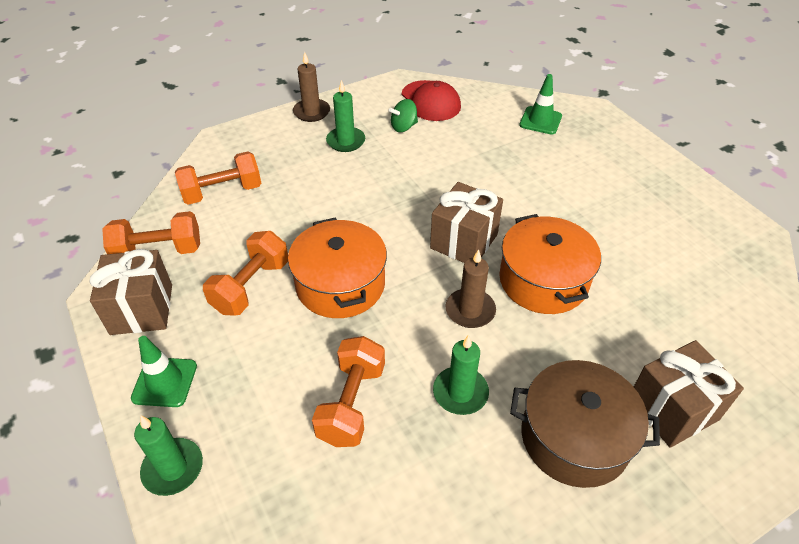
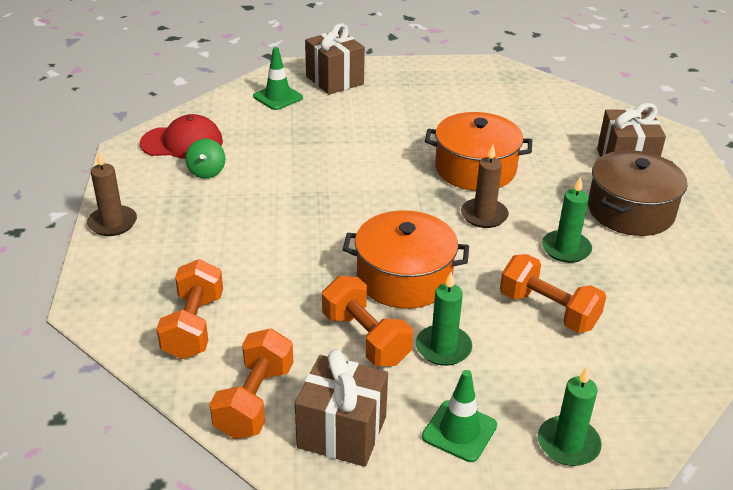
camera: 65 degrees left, 10 degrees down
green candle [326,80,365,152] -> green candle moved to [416,272,472,366]
brown gift [430,182,503,263] -> brown gift moved to [305,23,365,95]

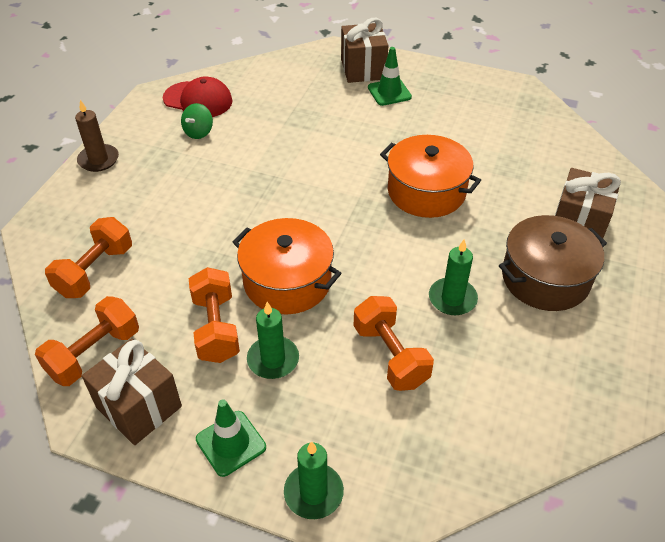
camera: 25 degrees right, 10 degrees up
green traffic cone [253,47,303,110] -> green traffic cone moved to [368,47,412,106]
brown candle [461,145,509,228] -> none

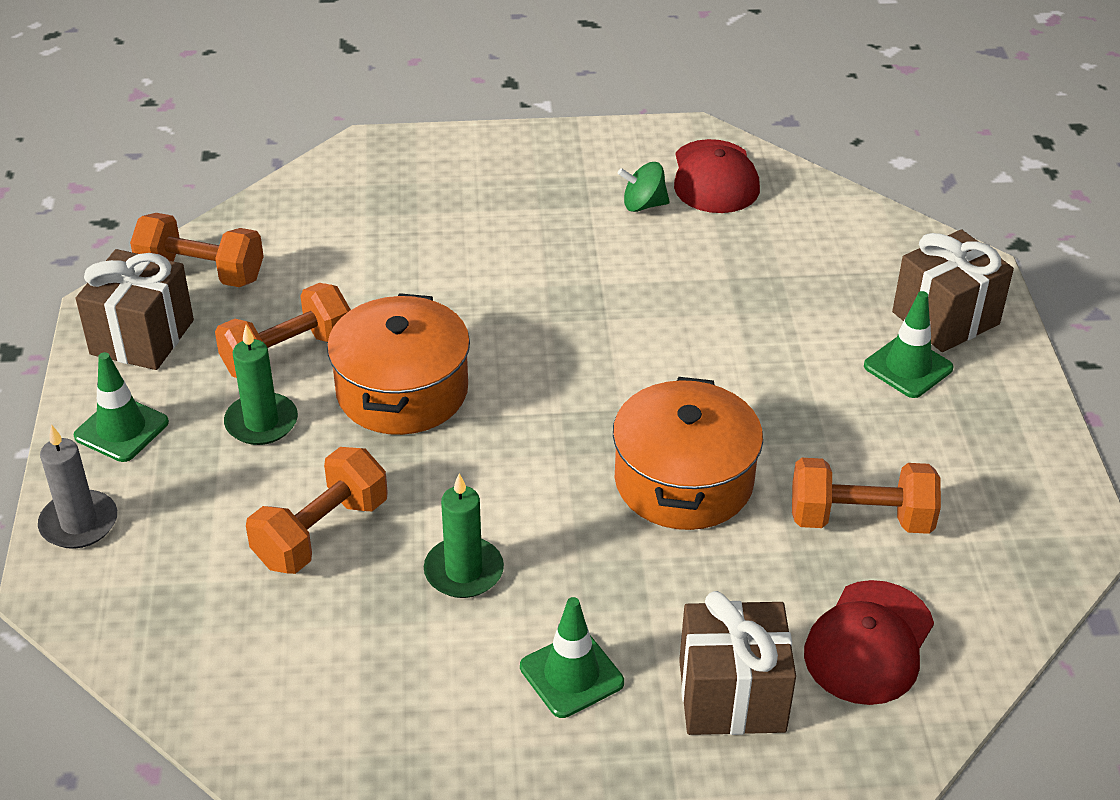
camera: 65 degrees right, 5 degrees down
orange dumbbell [45,217,132,298] -> orange dumbbell moved to [792,458,941,534]
brown candle [75,100,119,172] -> none
green candle [284,441,344,519] -> grey candle [38,425,117,549]
brown pot [499,215,607,311] -> green traffic cone [520,597,624,718]
none -> red cap [804,580,934,705]

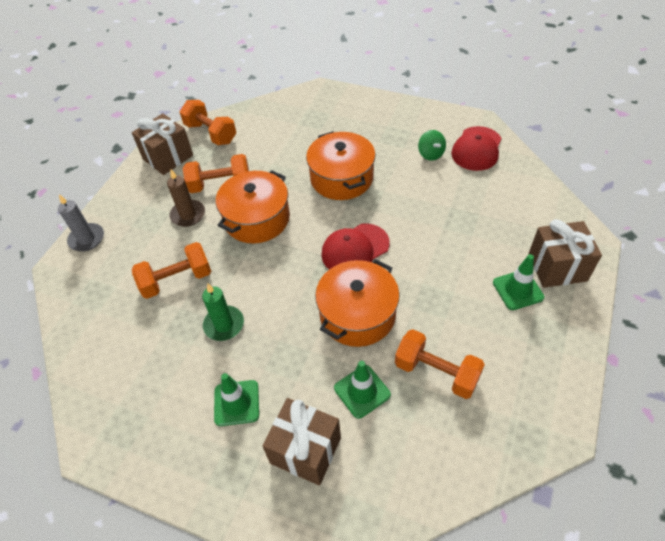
camera: 30 degrees right, 10 degrees up
green traffic cone [74,352,169,462] -> green traffic cone moved to [334,361,391,419]
green candle [224,325,298,445] -> brown candle [167,169,205,227]
green spinning top [618,162,670,212] -> green spinning top turned 135 degrees counterclockwise [418,130,446,161]
red cap [804,580,934,705] -> red cap moved to [321,223,390,269]
none -> orange pot [306,131,376,200]

